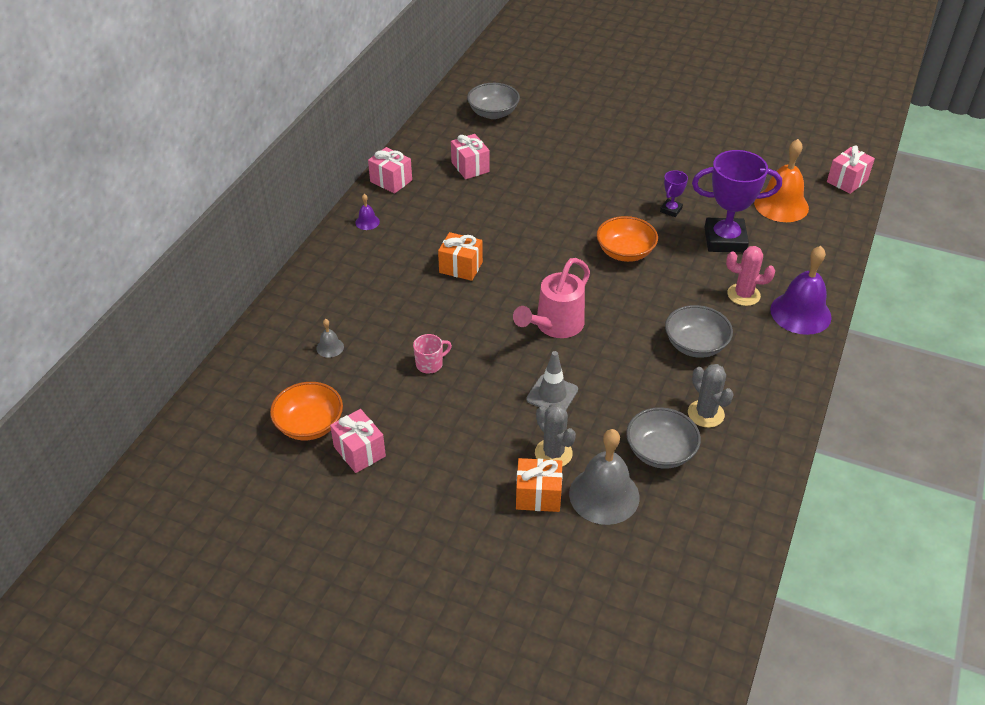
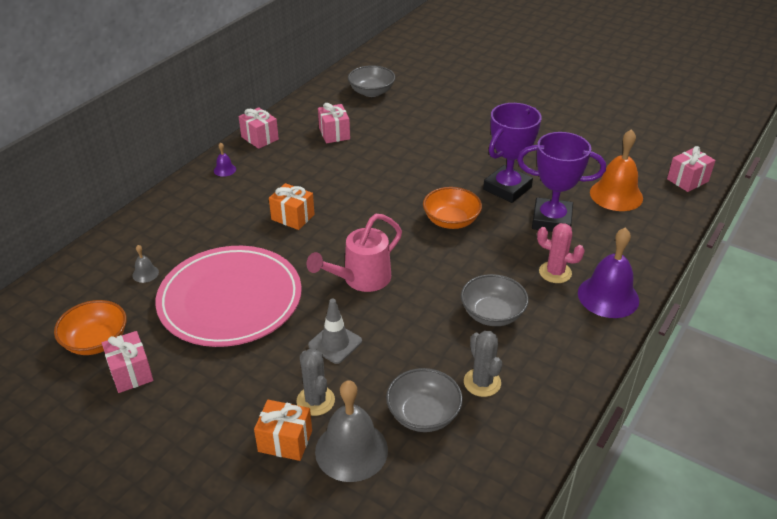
camera: 10 degrees right, 5 degrees down
pink mug [413,334,452,374] -> pink plate [155,246,302,347]
purple trophy [660,170,688,217] -> purple trophy [483,103,542,203], size x2.17

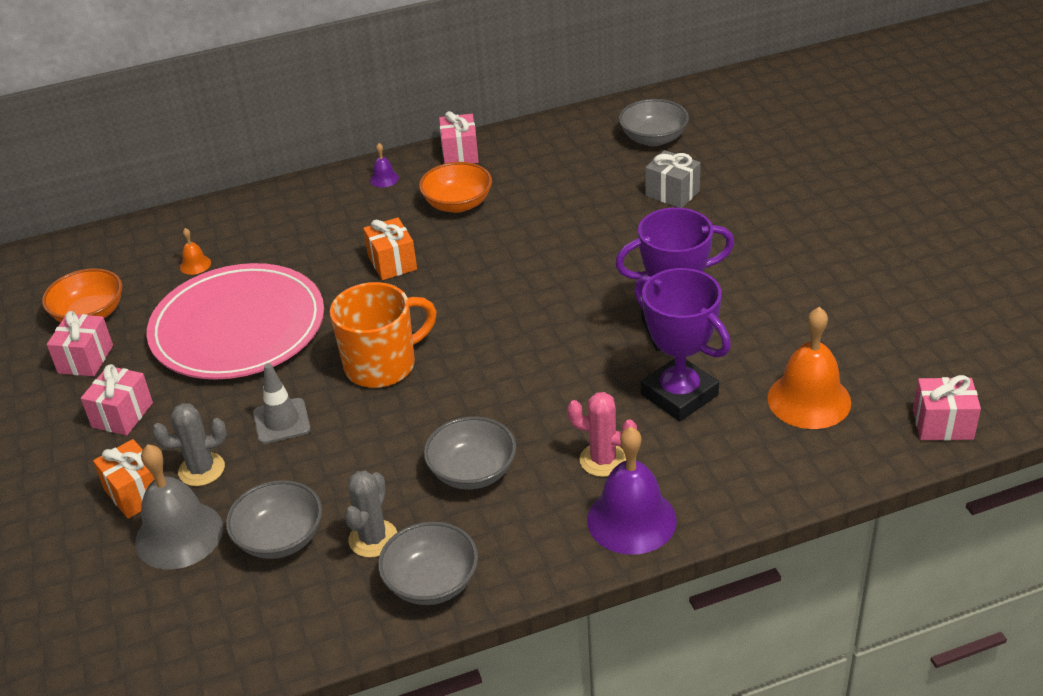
camera: 40 degrees right, 0 degrees up
grey bell [132,245,159,283] -> orange bell [180,228,211,275]
grey cactus [297,349,335,416] -> grey cactus turned 60 degrees clockwise [152,403,227,486]
pink watering can [307,214,402,292] -> orange mug [330,282,437,388]
pink gift [318,103,350,143] -> pink gift moved to [81,364,153,436]
orange bowl [423,187,482,229] -> orange bowl moved to [419,162,492,213]
pink cactus [537,223,585,283] -> pink cactus turned 45 degrees counterclockwise [567,392,637,477]
none -> grey bowl [378,521,478,605]
none -> grey gift [645,150,701,208]

